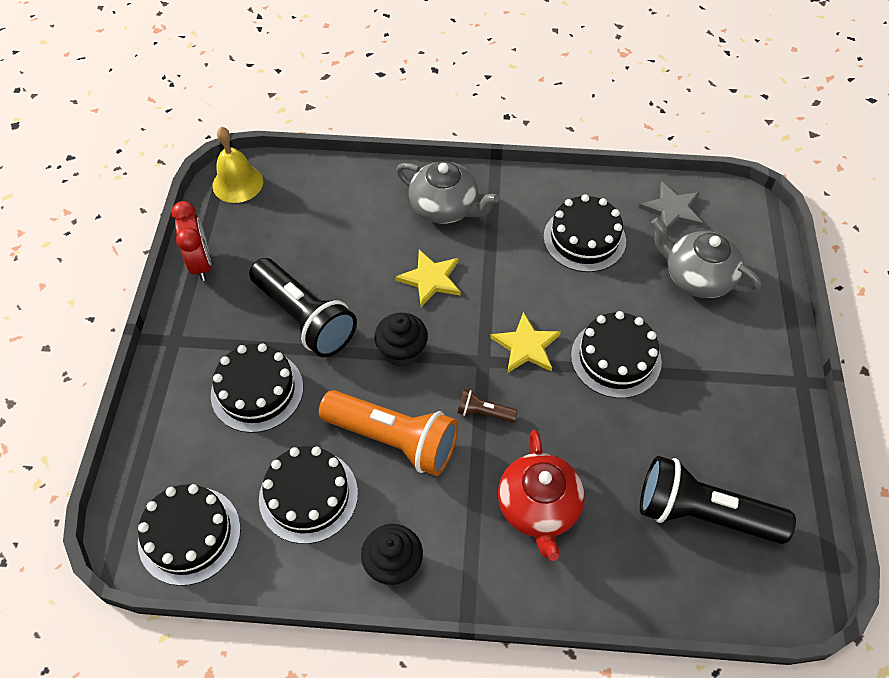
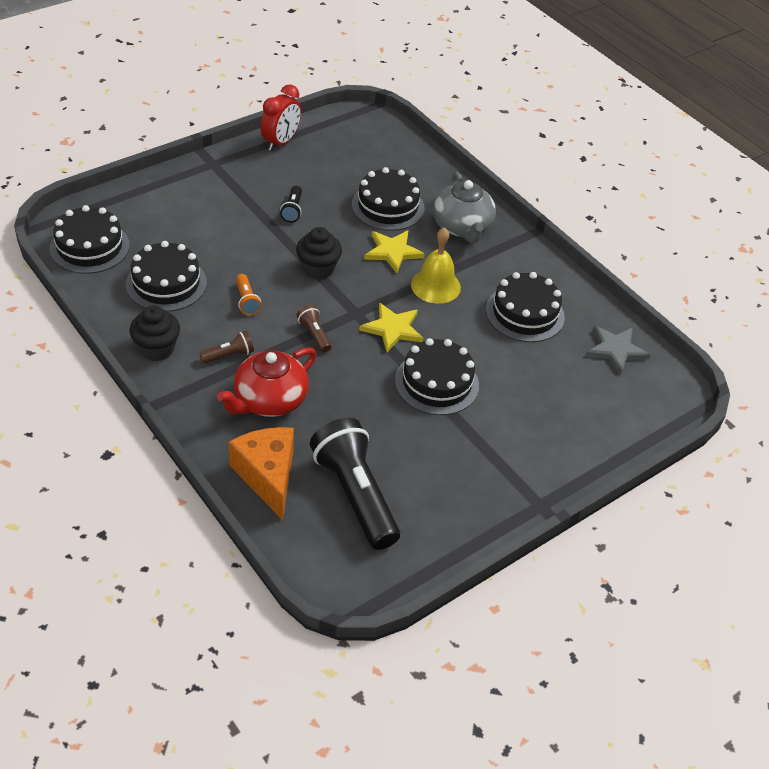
camera: 45 degrees right, 10 degrees down
black cake [211,344,303,433] -> black cake moved to [352,167,424,231]
yellow bell [212,127,263,203] -> yellow bell moved to [411,227,461,304]
black flashlight [249,258,357,357] -> black flashlight [280,186,302,222], size x0.44
orange flashlight [319,390,458,476] -> orange flashlight [236,274,262,316], size x0.44
grey teapot [651,217,762,298] -> none
none -> brown flashlight [200,331,254,364]
none -> orange cheese [229,427,294,520]

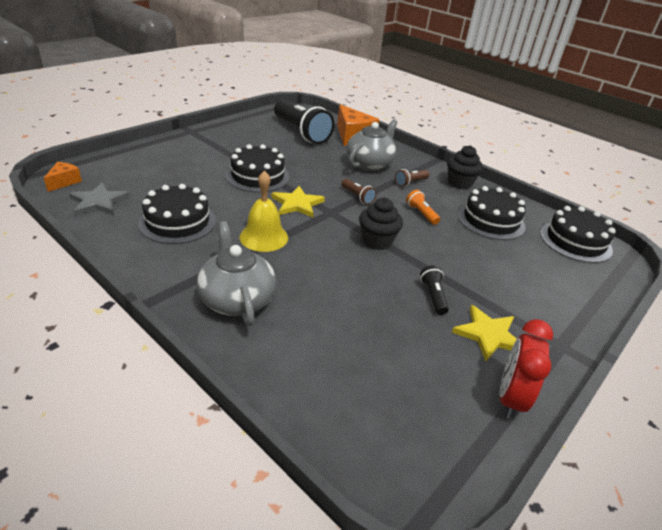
camera: 170 degrees right, 10 degrees down
red teapot [217,347,316,417] -> grey teapot [346,119,398,171]
black cake [352,167,424,231] -> none
yellow star [364,231,425,273] -> yellow star moved to [452,305,517,361]
none -> orange cheese [44,162,82,192]

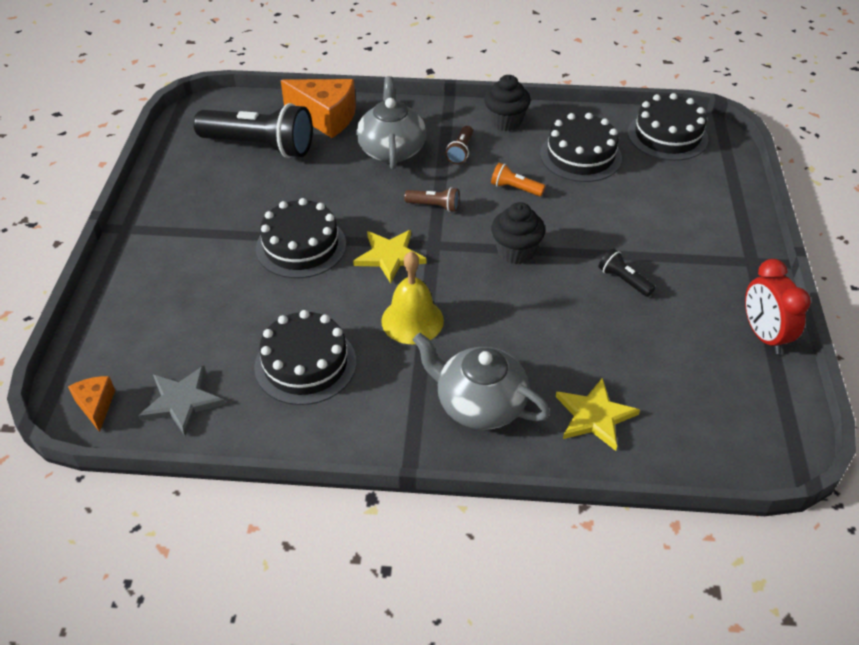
camera: 35 degrees left, 10 degrees up
yellow star [452,305,517,361] -> yellow star moved to [556,378,640,451]

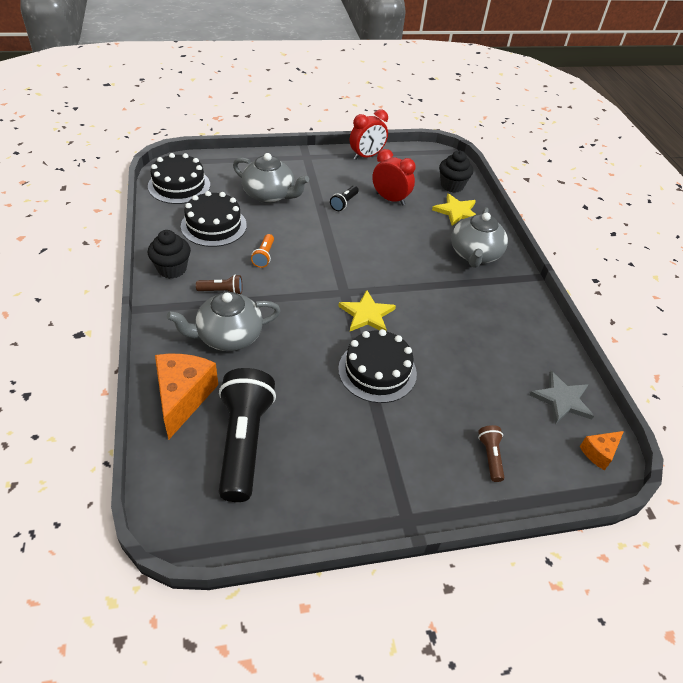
camera: 110 degrees left, 0 degrees up
black cake [254,310,356,405] -> none
yellow bell [381,251,444,344] -> none
brown flashlight [404,187,460,212] -> brown flashlight moved to [478,425,504,482]
black cupcake [491,202,545,264] -> black cupcake moved to [439,150,473,193]
none -> grey teapot [233,153,309,203]
none -> red clock [372,149,416,205]

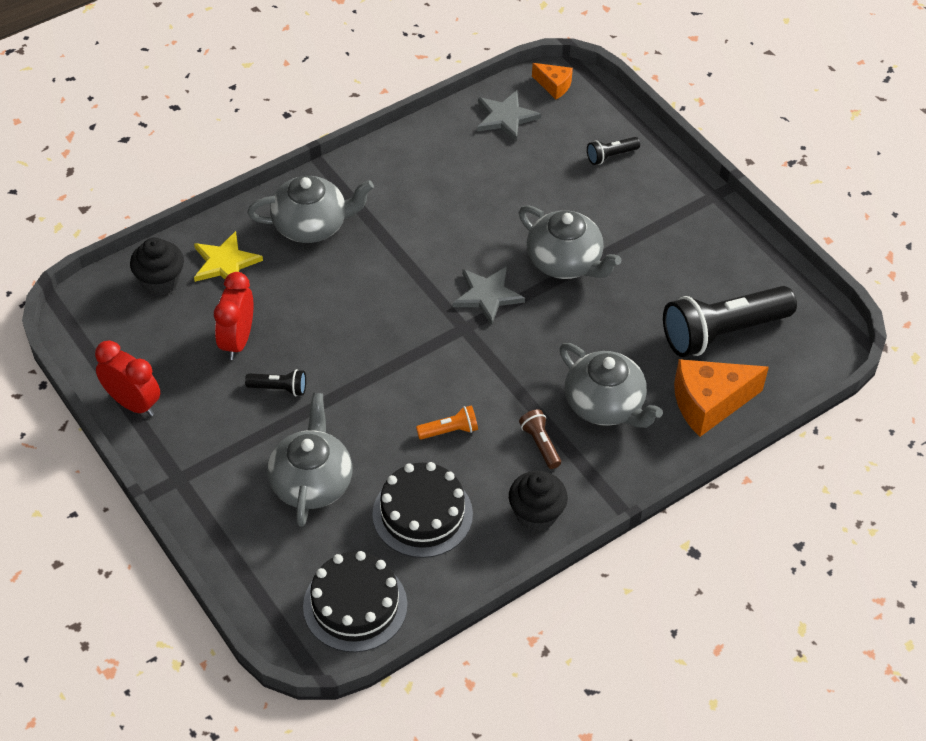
camera: 110 degrees left, 5 degrees up
yellow star [338,290,396,331] -> grey star [453,266,525,325]
black cake [338,329,417,403] -> grey teapot [519,205,621,279]
brown flashlight [478,425,504,482] -> black flashlight [587,137,640,165]

